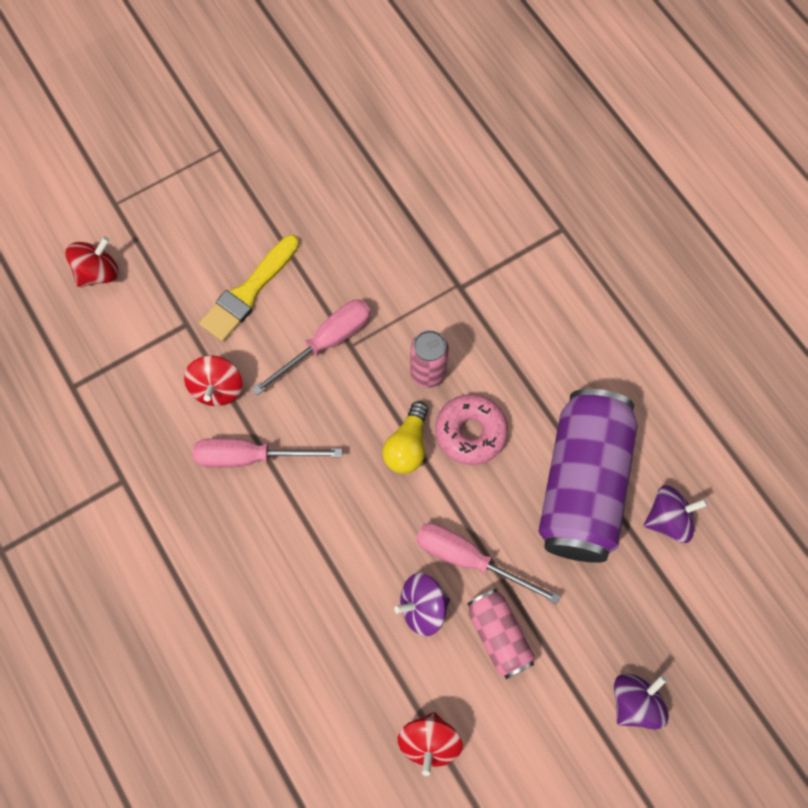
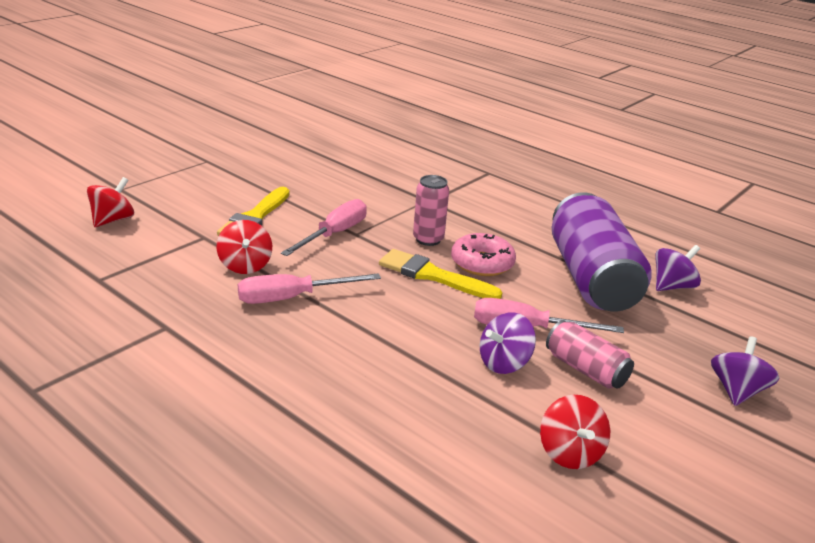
camera: 20 degrees left, 40 degrees down
yellow light bulb [383,401,428,474] -> yellow brush [379,249,502,299]

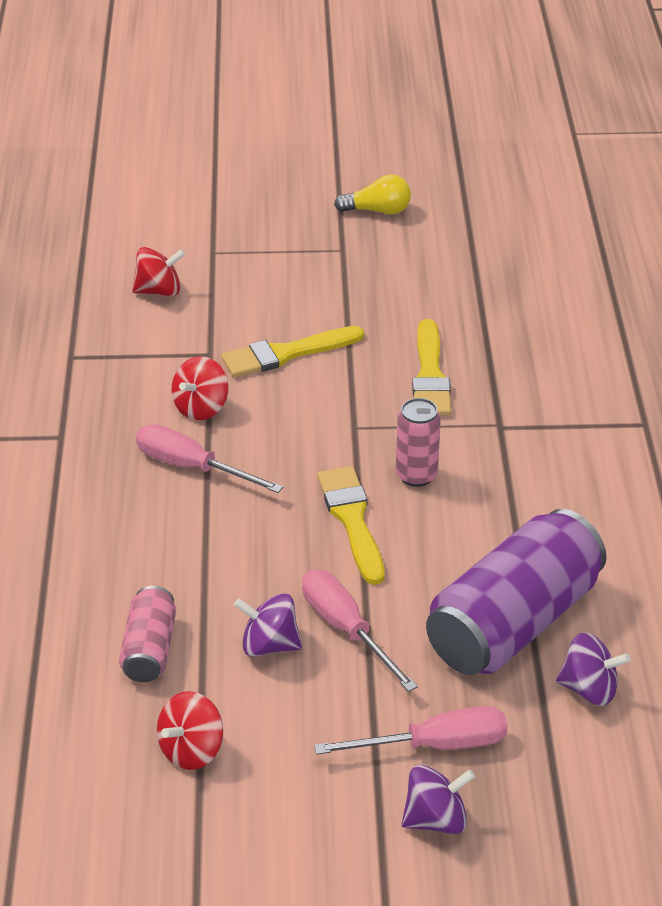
camera: 50 degrees right, 10 degrees up
pink screwdriver [281,199,367,256] -> pink screwdriver moved to [314,706,507,755]
pink donut [451,233,516,276] -> none
pink can [546,320,634,389] -> pink can moved to [119,586,176,682]
none -> yellow light bulb [334,174,411,215]
none -> yellow brush [412,319,451,415]

